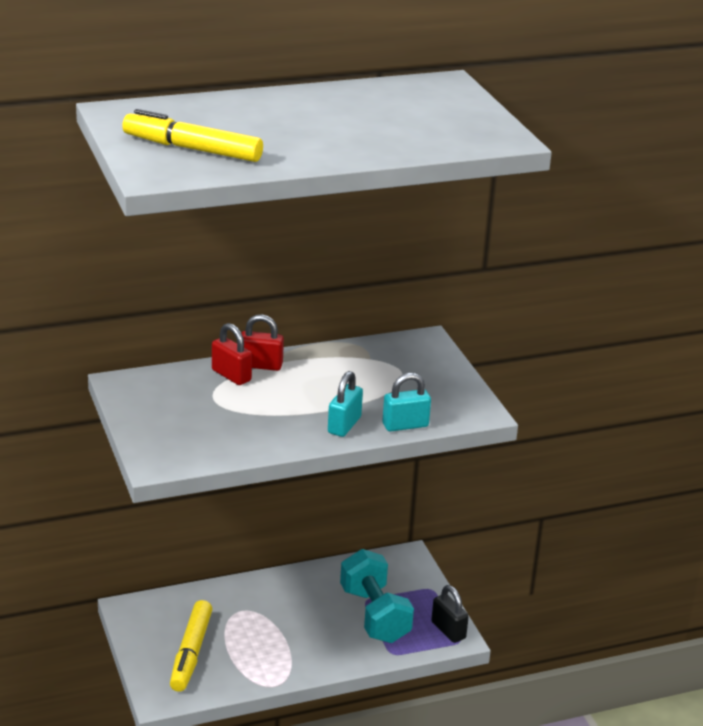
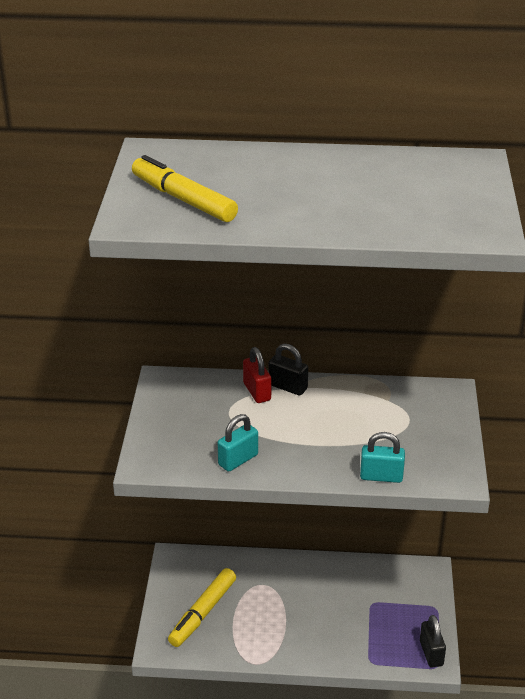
camera: 25 degrees right, 5 degrees up
red padlock [242,314,284,371] -> black padlock [268,343,308,395]
turquoise padlock [328,371,363,437] -> turquoise padlock moved to [218,414,258,472]
turquoise dumbbell [340,549,414,643] -> none

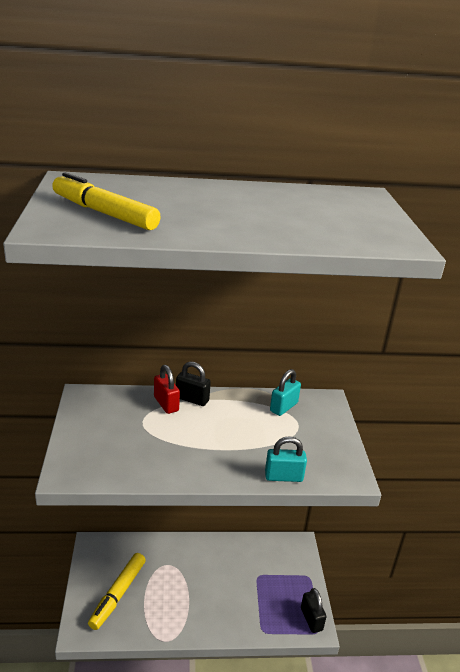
camera: 10 degrees left, 5 degrees down
turquoise padlock [218,414,258,472] -> turquoise padlock moved to [270,369,301,416]

